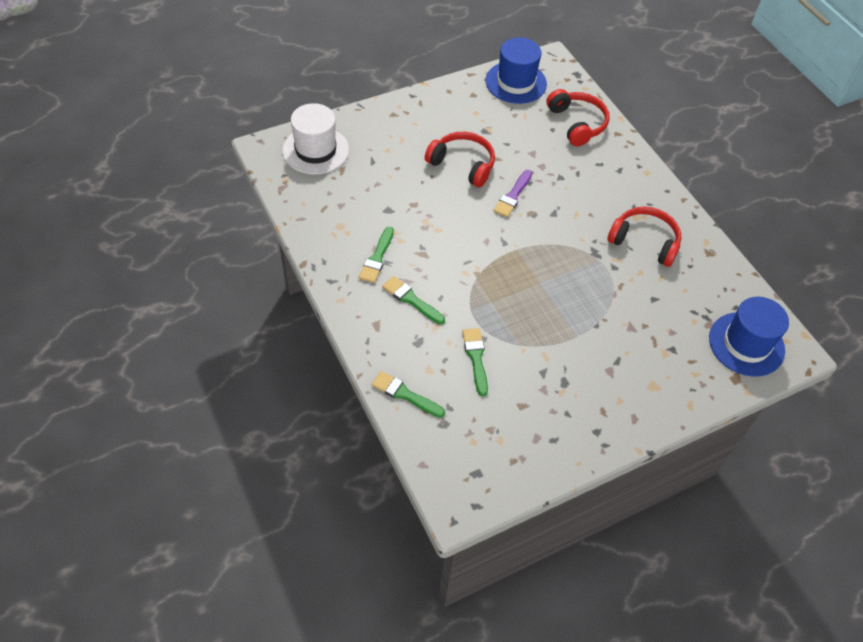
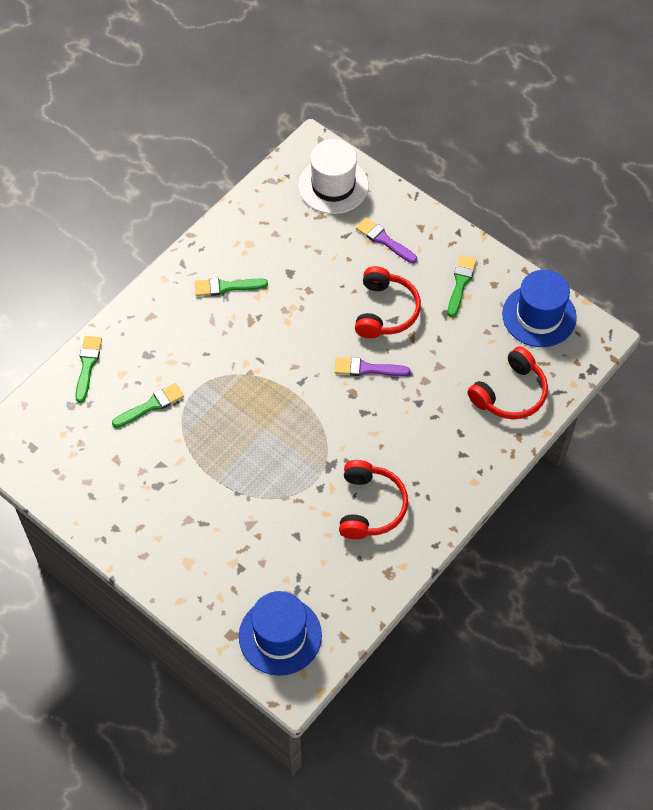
camera: 70 degrees right, 5 degrees up
green brush [382,276,445,324] -> green brush moved to [448,255,477,317]
none -> purple brush [356,217,417,263]

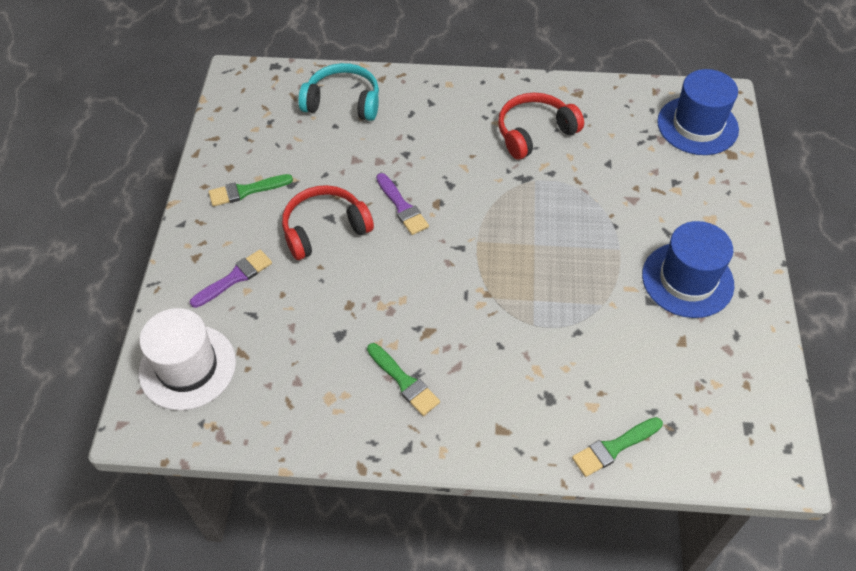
camera: 125 degrees left, 5 degrees down
green brush [112,383,184,428] -> none
purple brush [356,217,417,263] -> purple brush turned 135 degrees counterclockwise [190,249,272,308]
red headphones [468,346,548,419] -> turquoise headphones [298,63,379,121]
blue hat [502,270,577,347] -> blue hat moved to [642,221,734,318]

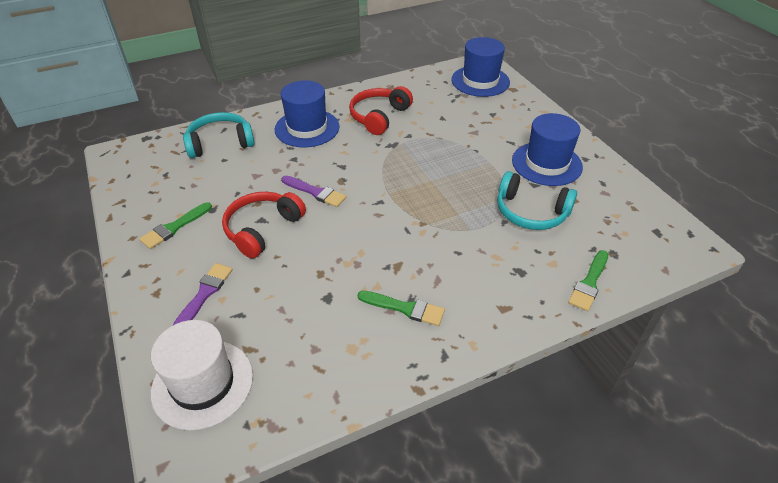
camera: 30 degrees left, 10 degrees down
none -> blue hat [274,80,340,147]
none -> turquoise headphones [497,171,577,230]

